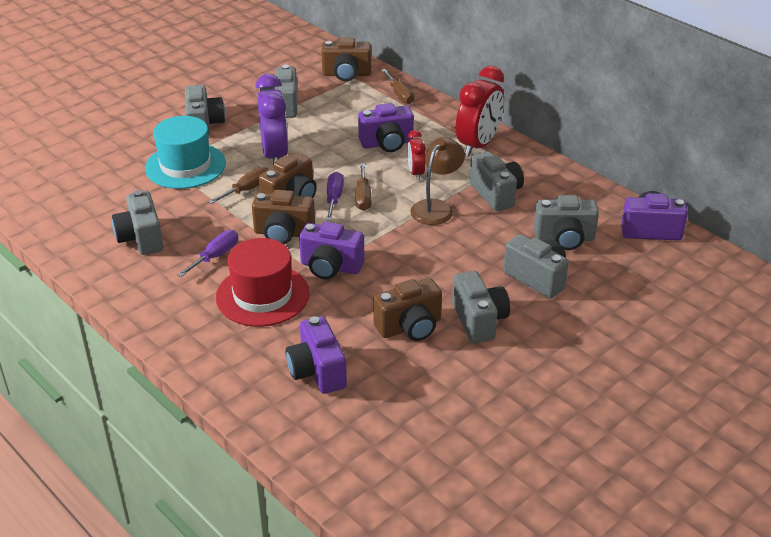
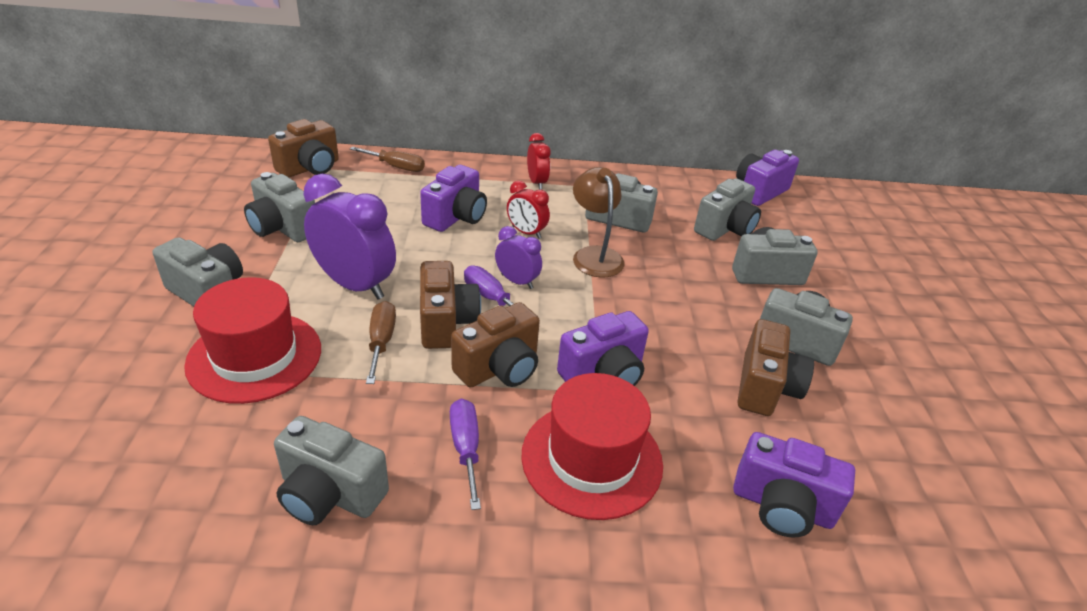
camera: 50 degrees left, 0 degrees up
turquoise hat [145,116,226,189] -> red hat [184,277,321,404]
brown screwdriver [355,163,372,211] -> purple clock [495,226,542,289]
red clock [456,66,504,156] -> red clock [527,133,551,190], size x0.53

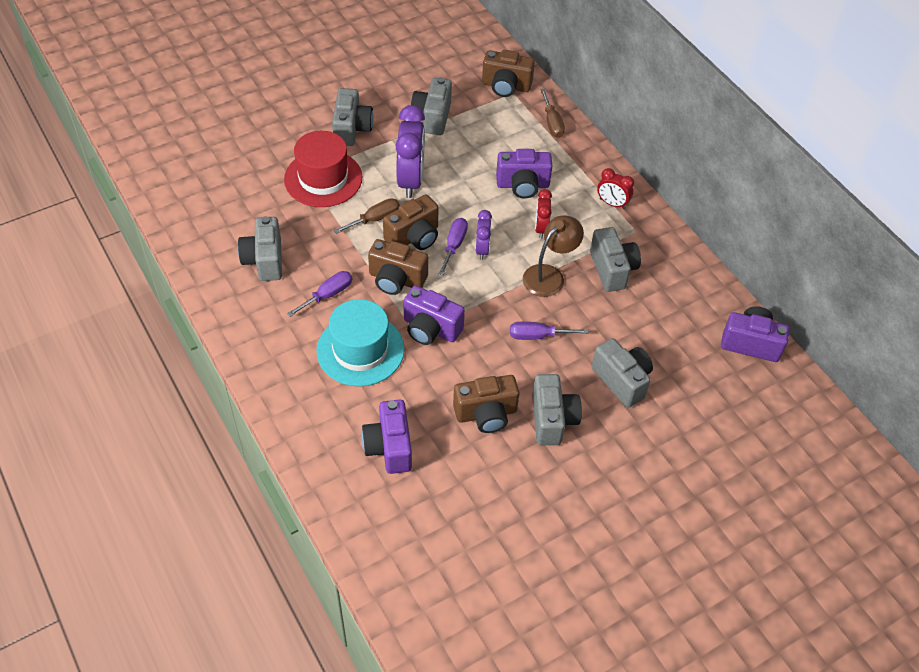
camera: 60 degrees right, 15 degrees up
red hat [521,373,663,520] -> turquoise hat [316,299,405,387]
red clock [527,133,551,190] -> red clock turned 75 degrees clockwise [597,168,634,209]
grey camera [694,178,761,241] -> none
none -> purple screwdriver [510,322,588,340]

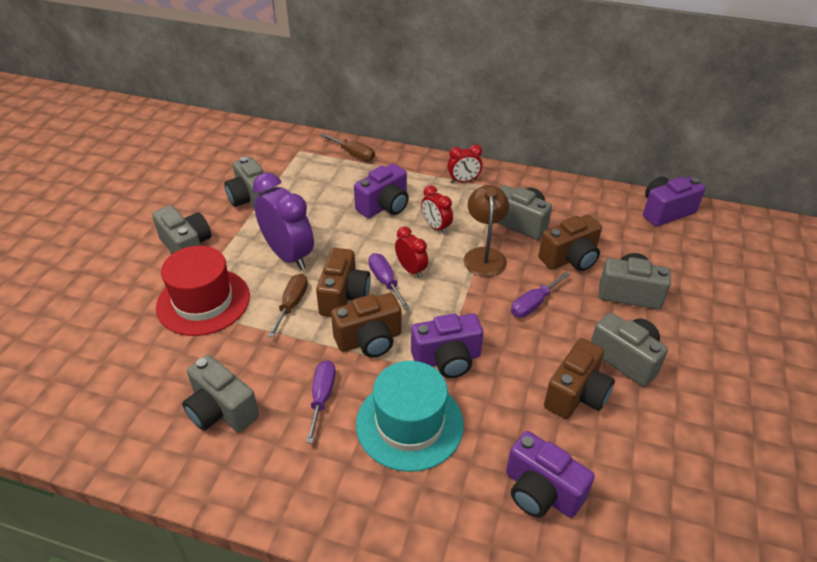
camera: 40 degrees left, 10 degrees down
purple clock [476,210,492,260] -> red clock [395,227,428,278]
brown camera [482,50,535,97] -> brown camera moved to [538,215,602,271]

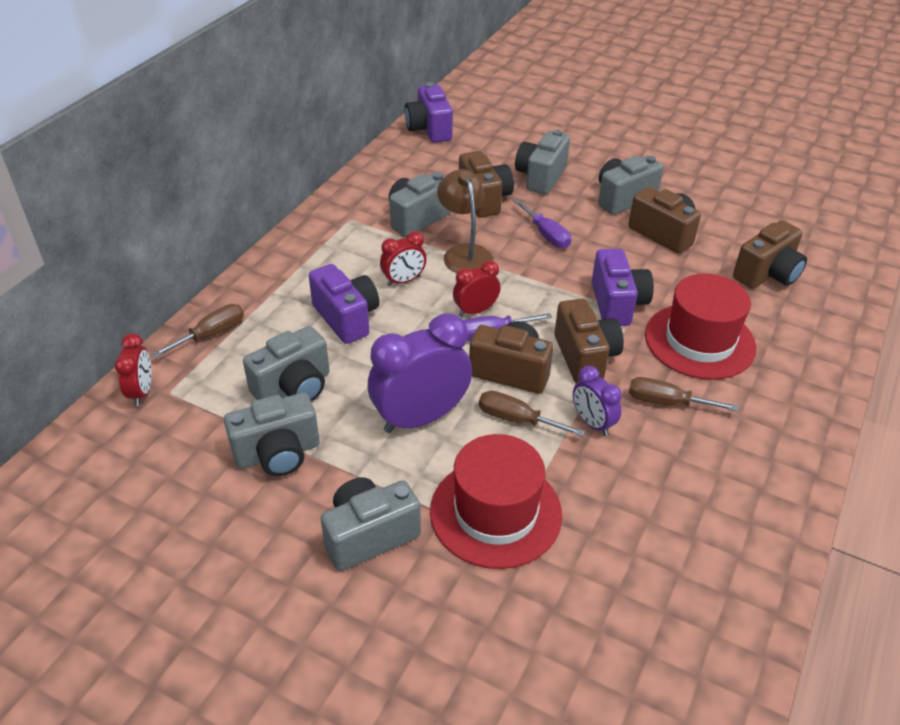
camera: 80 degrees left, 0 degrees up
grey camera [182,355,259,432] -> grey camera moved to [243,326,330,402]
purple screwdriver [306,360,336,444] -> brown screwdriver [629,377,738,411]
turquoise hat [356,361,464,472] -> red hat [645,273,757,380]
red clock [447,144,482,183] -> red clock moved to [114,333,152,406]
brown lamp [464,185,509,277] -> brown lamp turned 60 degrees clockwise [437,169,493,273]
purple camera [506,431,595,518] -> brown camera [733,220,807,289]
none -> purple clock [573,366,622,436]

